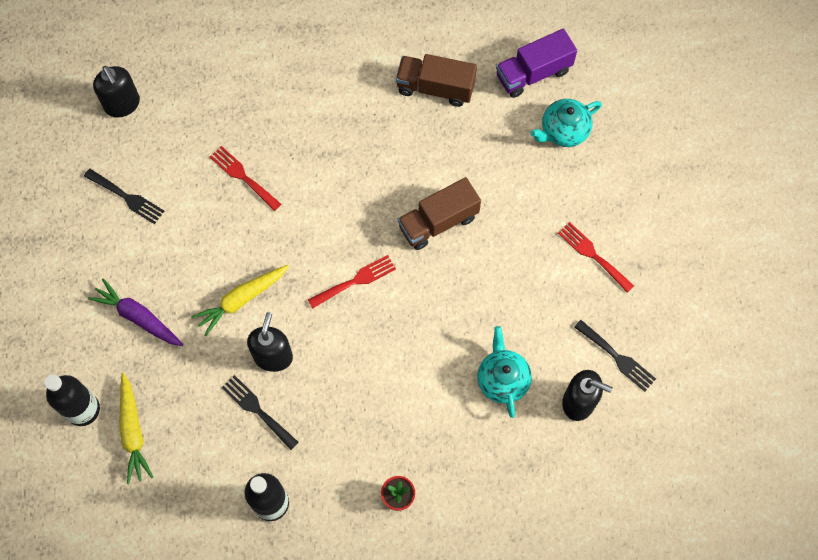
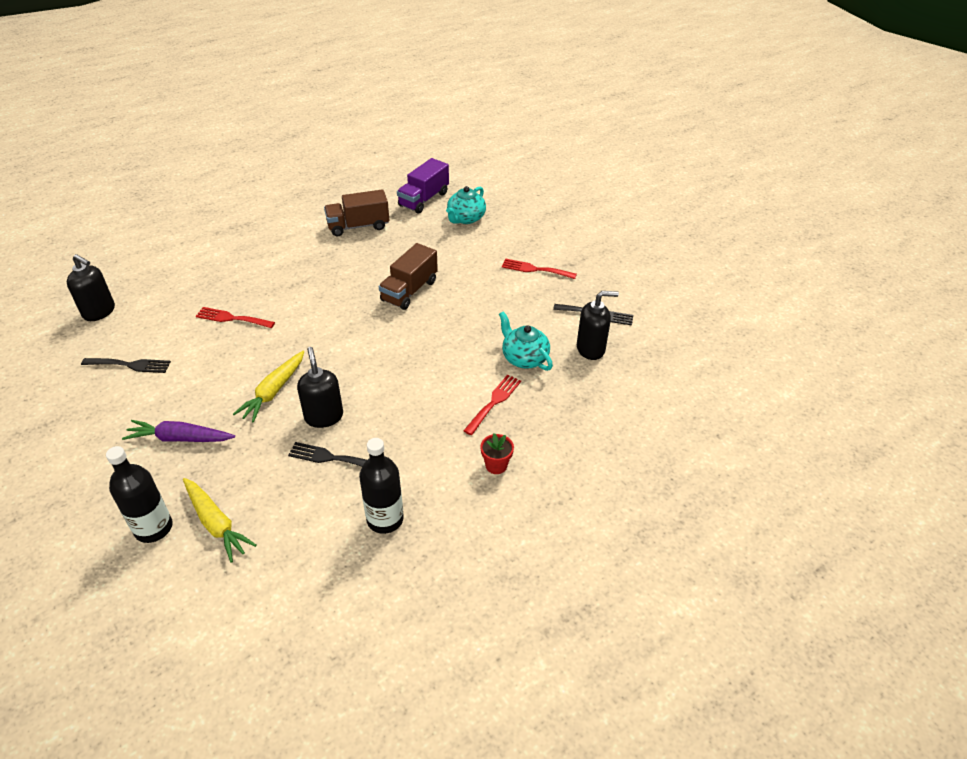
camera: 30 degrees left, 25 degrees down
red fork [308,255,396,309] -> red fork moved to [464,374,521,435]

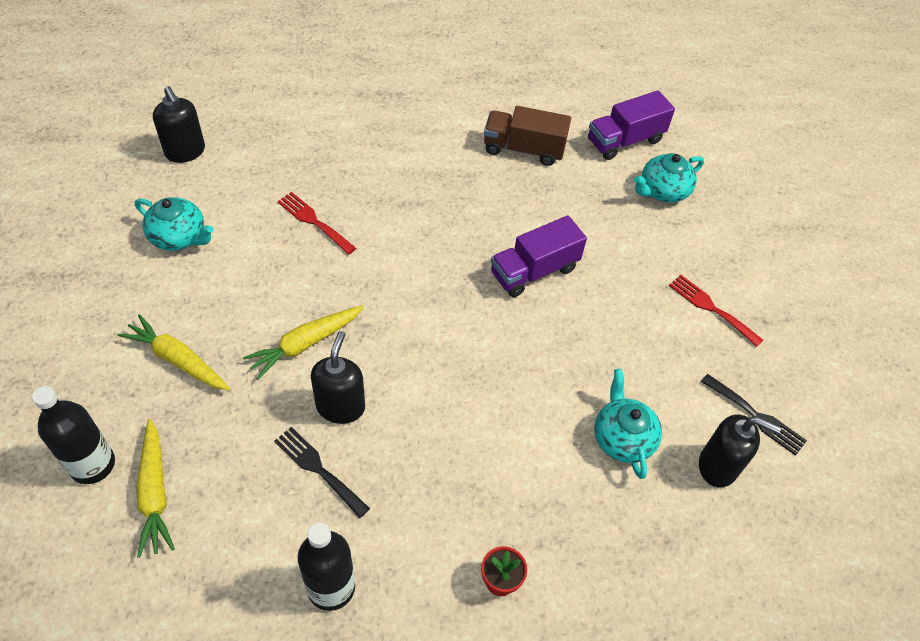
camera: 25 degrees right, 10 degrees up
black fork [81,358,171,373] -> turquoise teapot [135,198,213,251]
purple carrot [122,420,235,442] -> yellow carrot [118,314,230,390]
brown truck [379,243,438,310] -> purple truck [491,215,587,297]
red fork [464,374,521,435] -> none

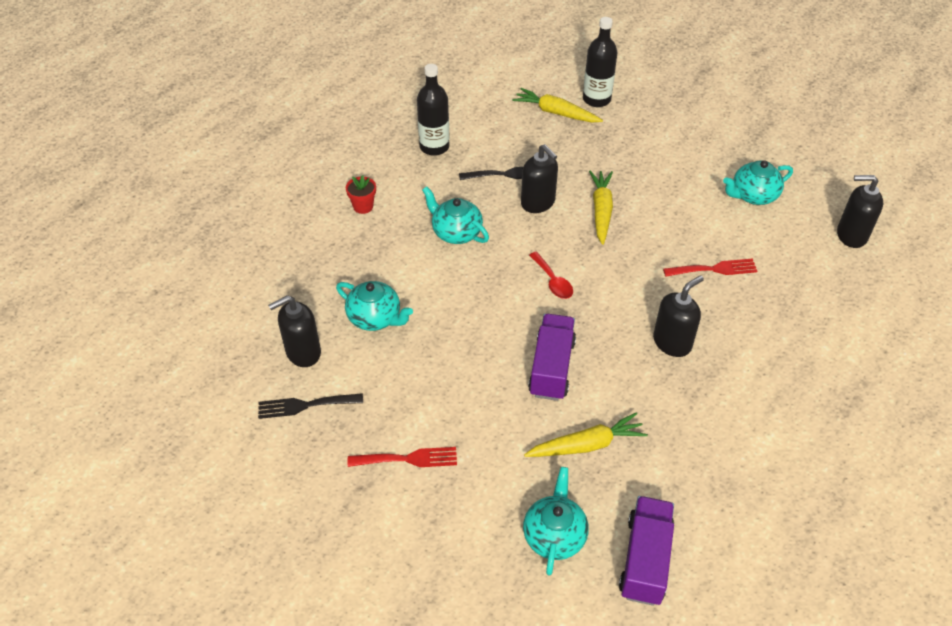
camera: 135 degrees right, 5 degrees down
yellow carrot [118,314,230,390] -> yellow carrot moved to [524,412,648,457]
brown truck [484,106,571,166] -> none
none -> turquoise teapot [422,186,489,244]
none -> red spoon [529,252,573,299]
none -> black soap dispenser [653,275,704,357]

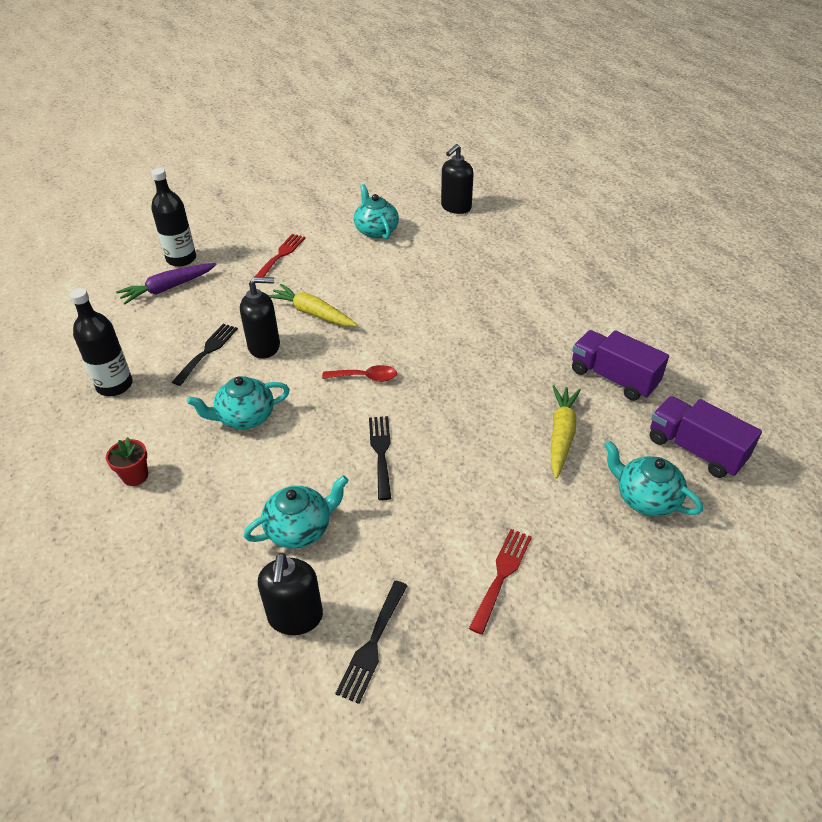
camera: 60 degrees left, 5 degrees down
yellow carrot [512,88,603,122] -> purple carrot [116,263,217,304]
purple truck [528,314,576,401] -> purple truck moved to [572,330,669,401]
black soap dispenser [653,275,704,357] -> none
red fork [663,259,758,277] -> red fork moved to [255,234,305,277]
turquoise teapot [723,160,793,205] -> turquoise teapot turned 150 degrees clockwise [354,184,399,239]
none -> black fork [369,416,391,500]

